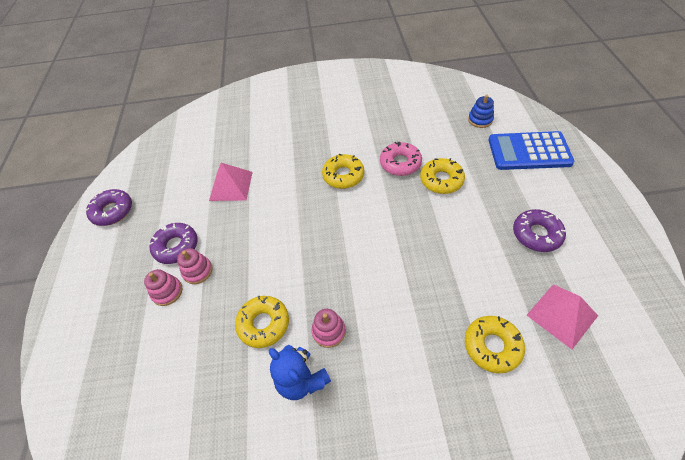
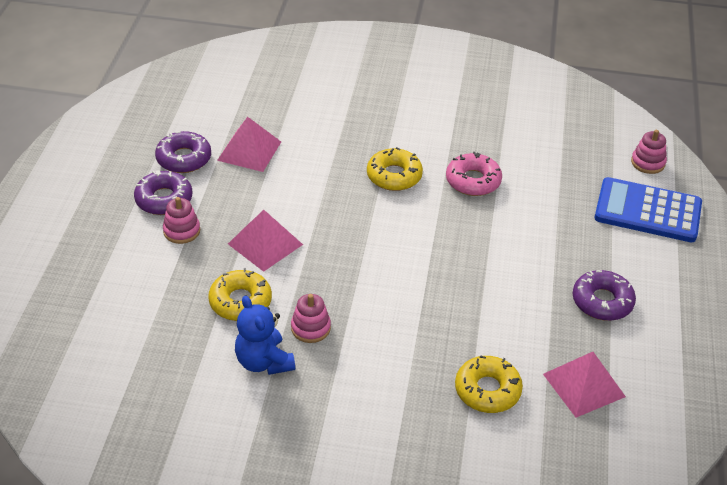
camera: 10 degrees right, 10 degrees down
purple donut [86,189,132,226] -> purple donut moved to [155,131,211,173]
pink stacking toy [144,269,183,306] -> pink stacking toy moved to [631,130,667,174]
yellow donut [420,158,465,194] -> none
blue stacking toy [468,95,494,128] -> none
none -> pink pyramid [228,210,303,272]

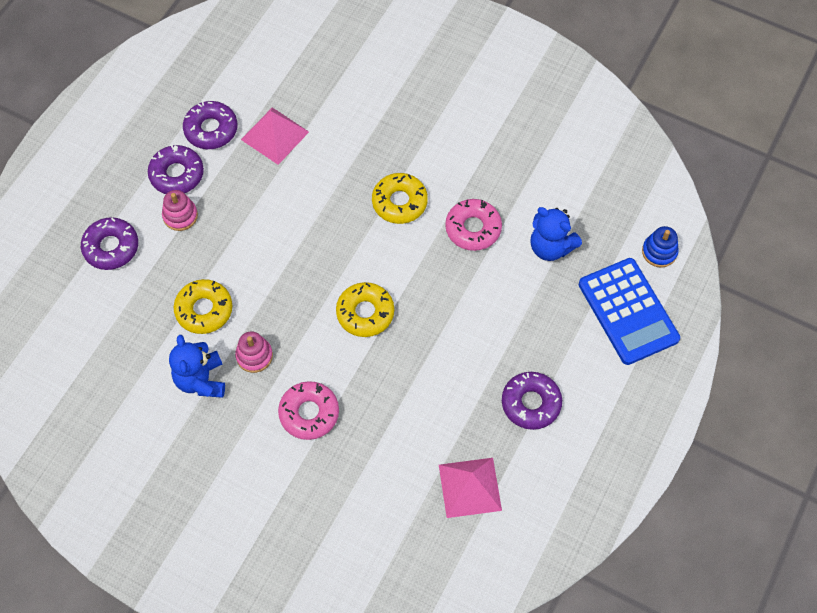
camera: 20 degrees right, 20 degrees up
pink pyramid [228,210,303,272] -> none
yellow donut [455,355,523,413] -> yellow donut moved to [336,282,394,337]
blue calculator [594,177,702,242] -> blue calculator turned 150 degrees counterclockwise [579,258,680,365]
pink stacking toy [631,130,667,174] -> blue stacking toy [642,226,679,267]
none -> purple donut [81,217,138,270]
none -> pink donut [278,381,339,440]
none -> blue teddy bear [530,207,582,261]

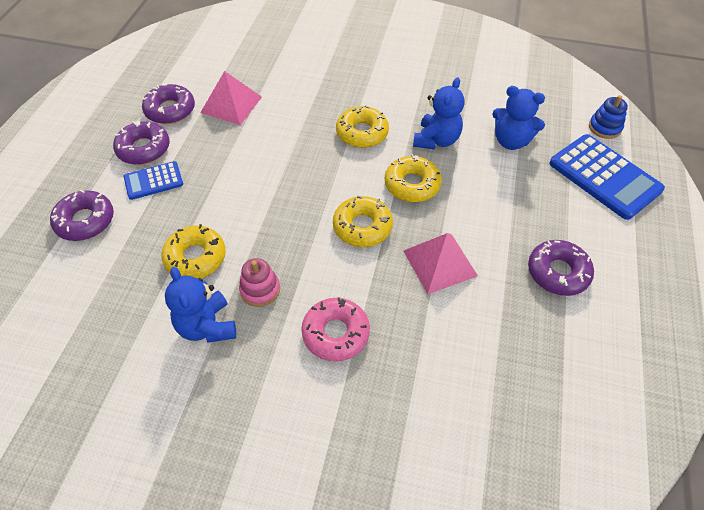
camera: 15 degrees left, 10 degrees down
pink stacking toy [162,190,198,231] -> blue calculator [124,161,183,200]
pink pyramid [439,458,502,518] -> pink pyramid moved to [403,233,478,294]
pink donut [445,199,502,251] -> blue teddy bear [413,77,465,150]
none -> yellow donut [385,154,442,202]

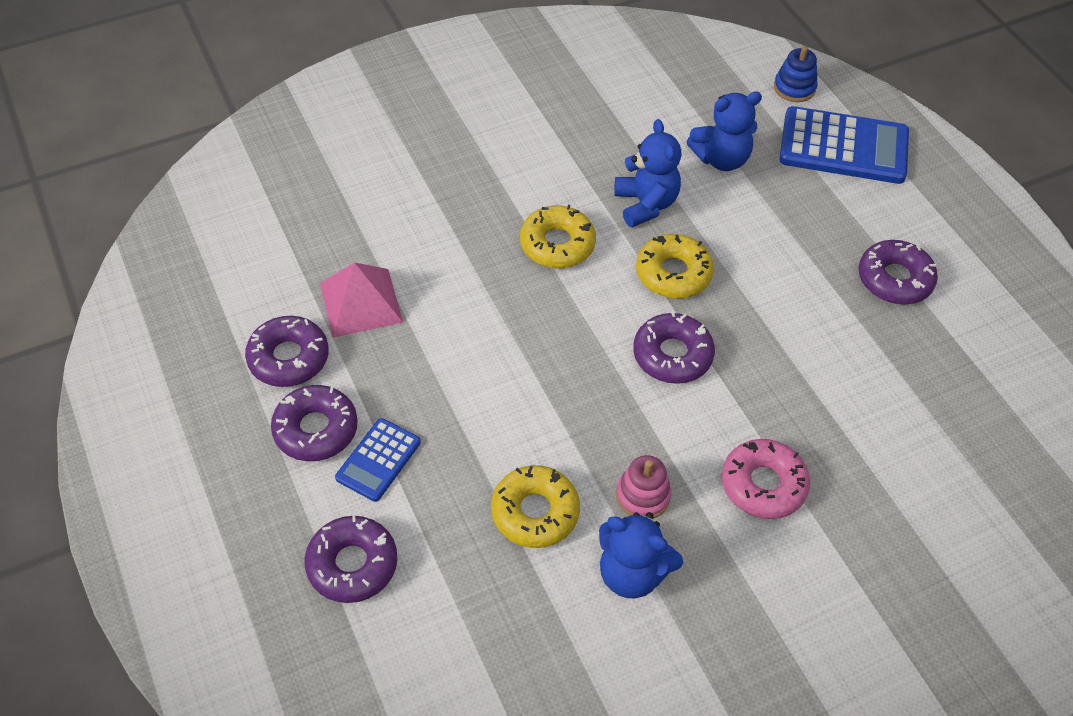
camera: 40 degrees left, 0 degrees up
yellow donut [333,196,393,247] -> purple donut [633,311,715,384]
pink pyramid [403,233,478,294] -> none

